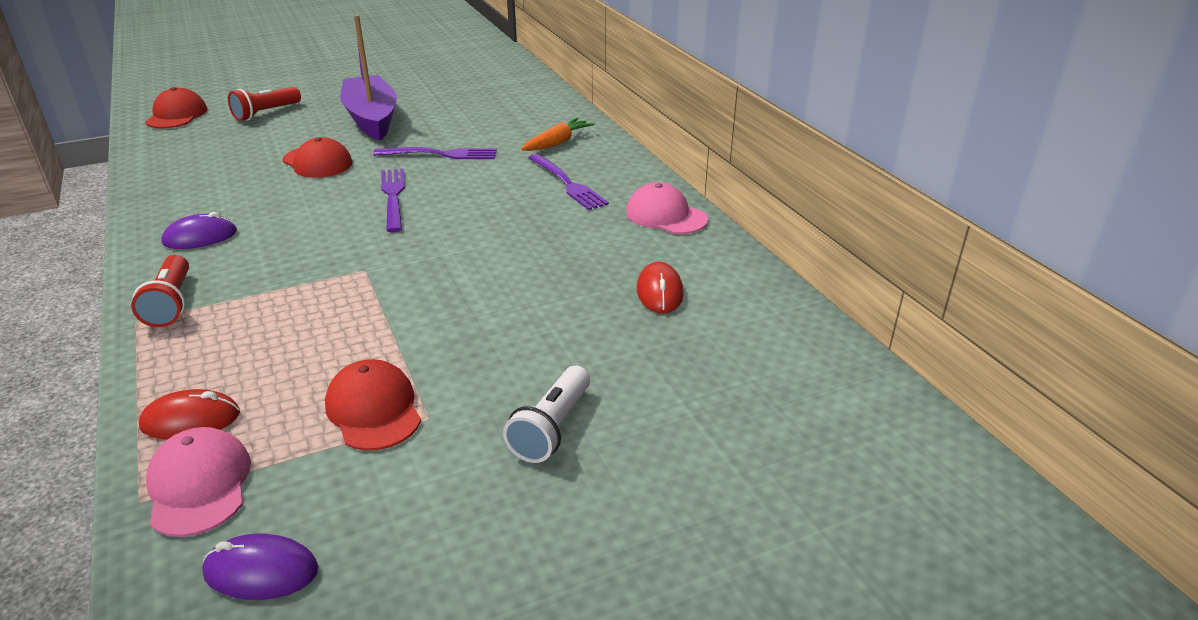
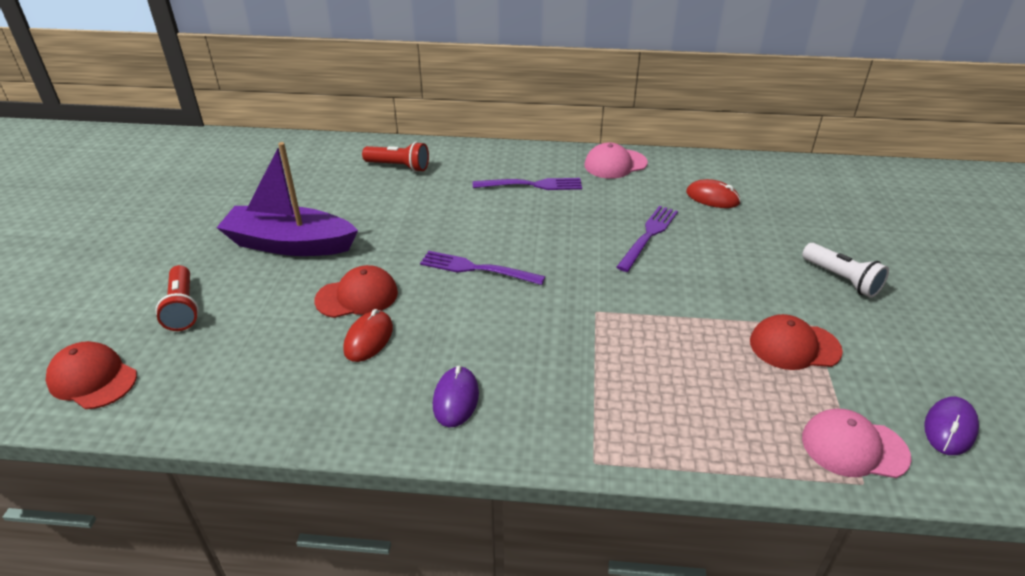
camera: 60 degrees left, 5 degrees up
red flashlight [131,255,189,327] -> red flashlight moved to [362,142,429,172]
red mouse [139,389,240,439] -> red mouse moved to [343,309,393,362]
purple fork [373,147,497,159] -> purple fork moved to [617,206,678,272]
orange carrot [521,118,595,151] -> none

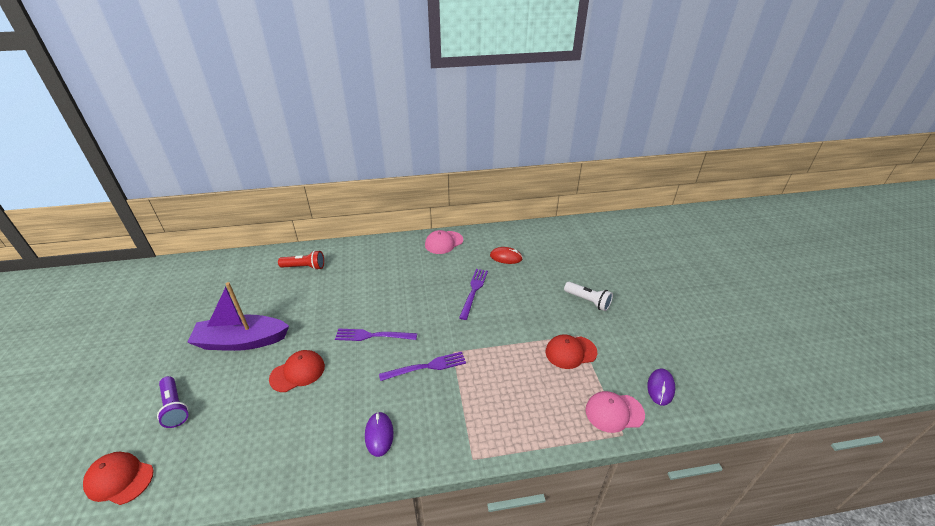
camera: 15 degrees left, 0 degrees up
red flashlight [156,265,199,331] -> purple flashlight [157,376,189,428]
red mouse [343,309,393,362] -> none
purple fork [473,178,582,190] -> purple fork moved to [379,352,466,381]

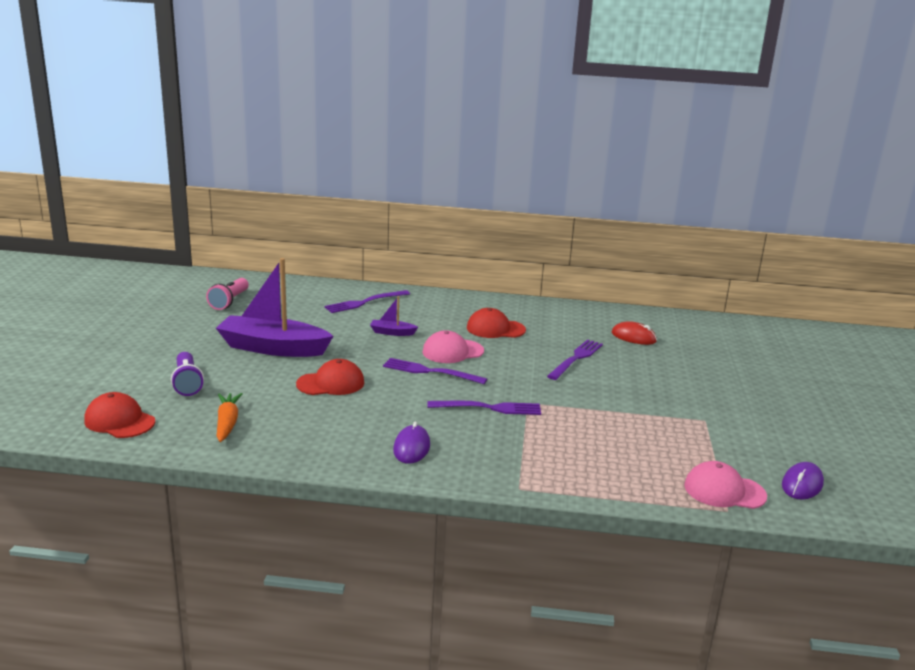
camera: 15 degrees right, 15 degrees down
red flashlight [278,250,324,270] -> purple fork [324,290,410,313]
pink cap [425,230,463,254] -> pink cap moved to [423,330,484,363]
red cap [545,334,597,369] -> red cap moved to [467,308,526,338]
white flashlight [564,282,613,311] -> none
none -> pink flashlight [206,278,249,310]
none -> orange carrot [217,393,243,442]
none -> purple boat [370,296,418,336]

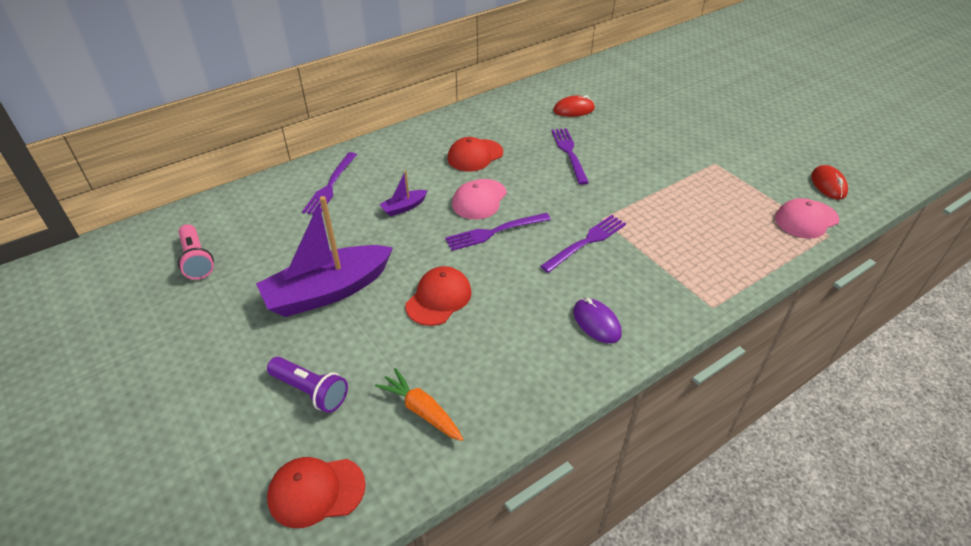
camera: 40 degrees left, 20 degrees up
purple mouse [782,462,824,500] -> red mouse [811,165,848,200]

